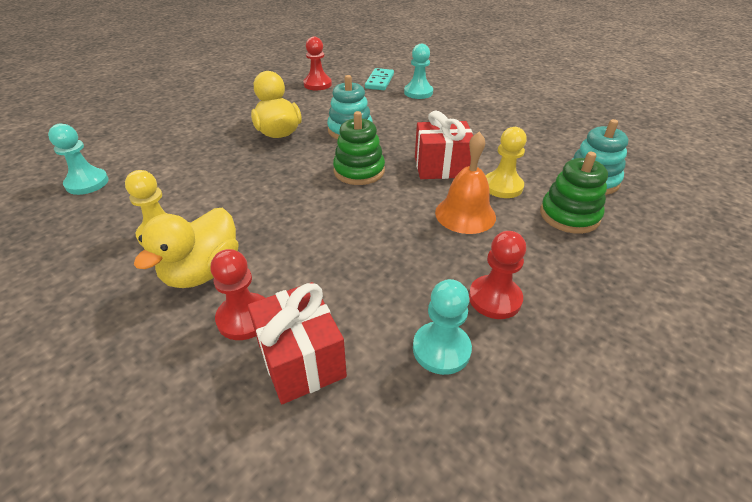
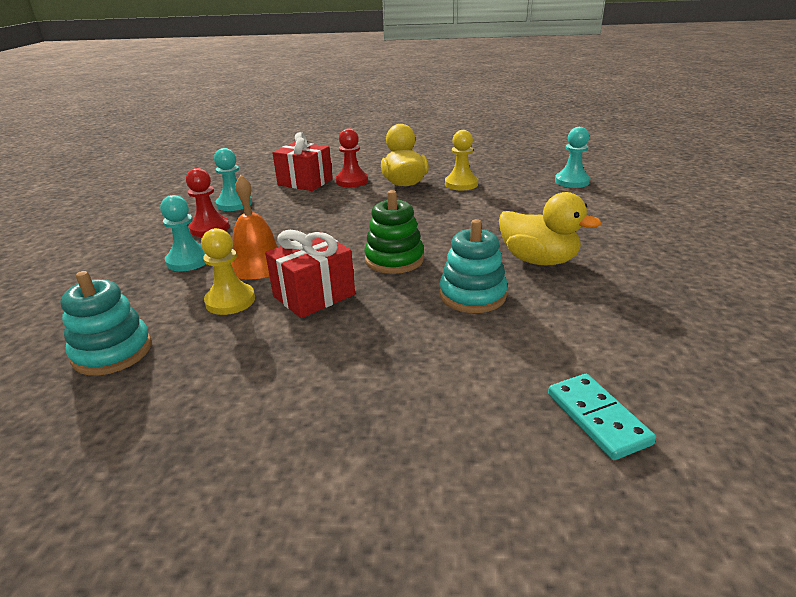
camera: 145 degrees right, 10 degrees down
red pawn [303,37,332,90] -> none
turquoise pawn [404,44,433,99] -> turquoise pawn moved to [160,195,206,271]
green stacking toy [540,152,608,234] -> none

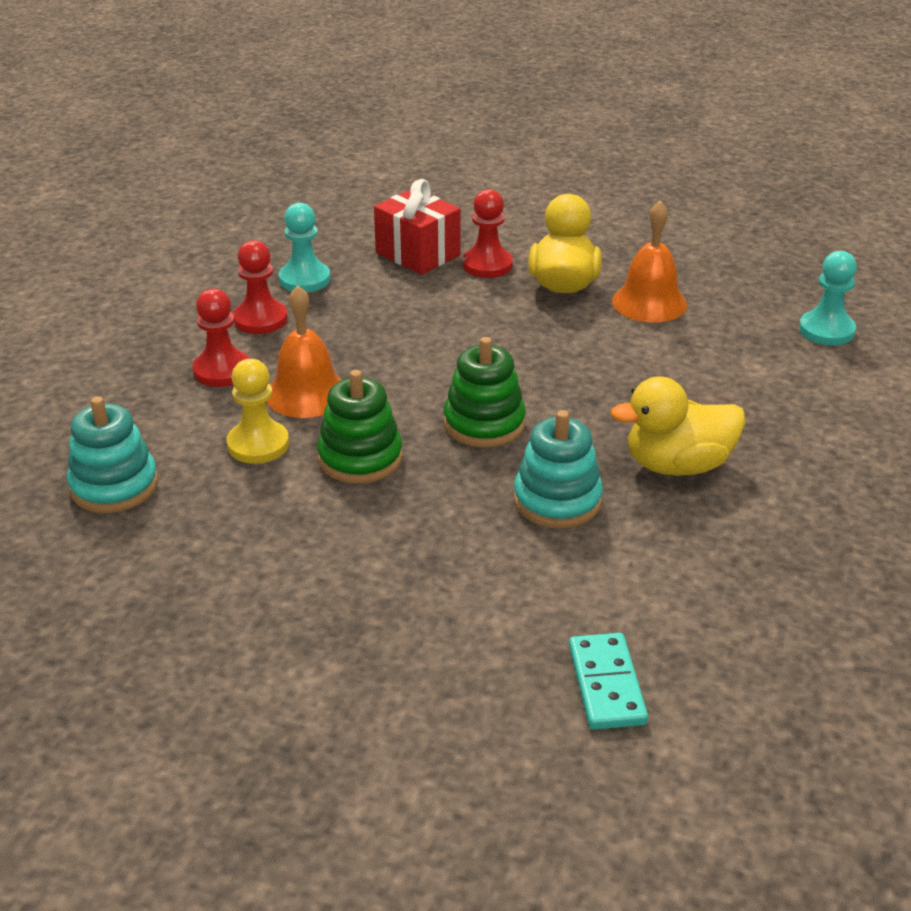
camera: 15 degrees right, 5 degrees up
turquoise pawn [160,195,206,271] -> red pawn [193,288,249,387]
red gift [265,230,355,318] -> green stacking toy [317,370,403,484]
yellow pawn [445,130,478,190] -> orange bell [612,201,687,323]
yellow duck [499,192,601,266] -> yellow duck turned 120 degrees clockwise [610,376,745,476]

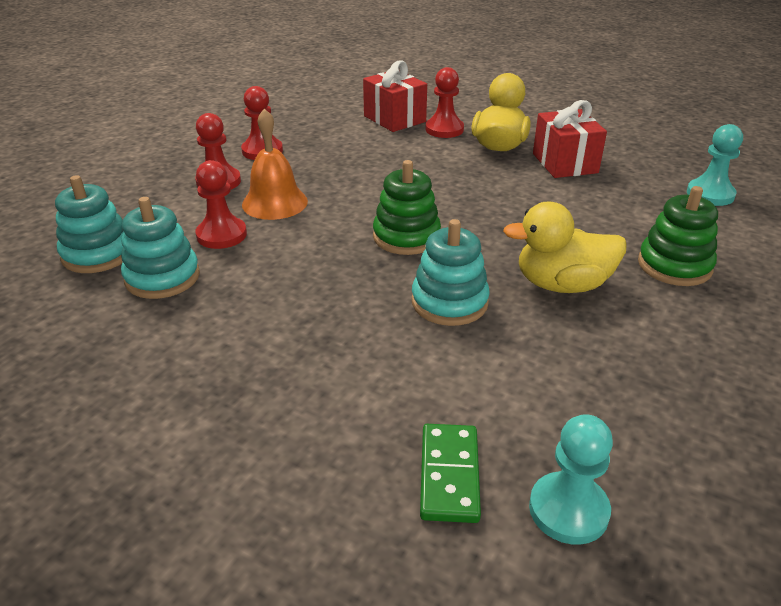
camera: 10 degrees right, 0 degrees up
yellow pawn [227,359,289,464] -> red pawn [195,160,247,249]
turquoise pawn [279,203,330,292] -> turquoise pawn moved to [529,414,613,545]
green stacking toy [317,370,403,484] -> green stacking toy moved to [638,186,718,286]
turquoise domino [569,633,648,730] -> green domino [420,424,481,523]
orange bell [612,201,687,323] -> red gift [533,100,607,178]
none -> turquoise stacking toy [121,197,200,299]

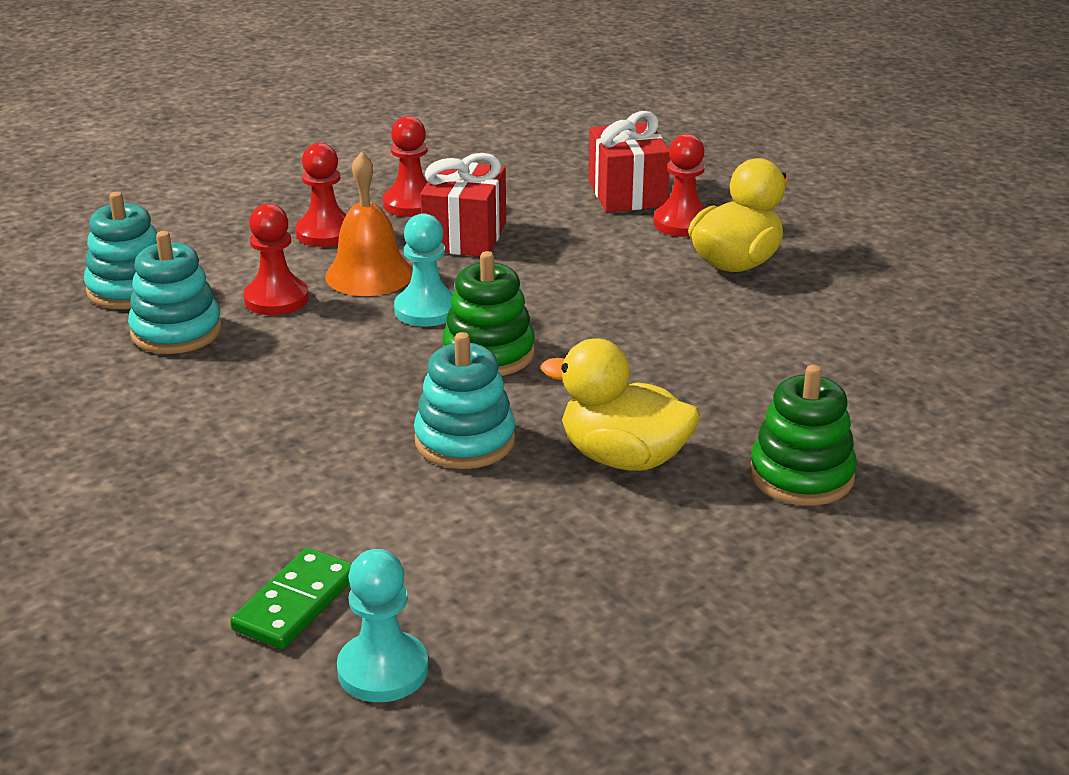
camera: 25 degrees right, 5 degrees down
red gift [533,100,607,178] -> red gift moved to [420,153,506,257]
turquoise pawn [687,124,743,206] -> turquoise pawn moved to [394,213,454,327]

